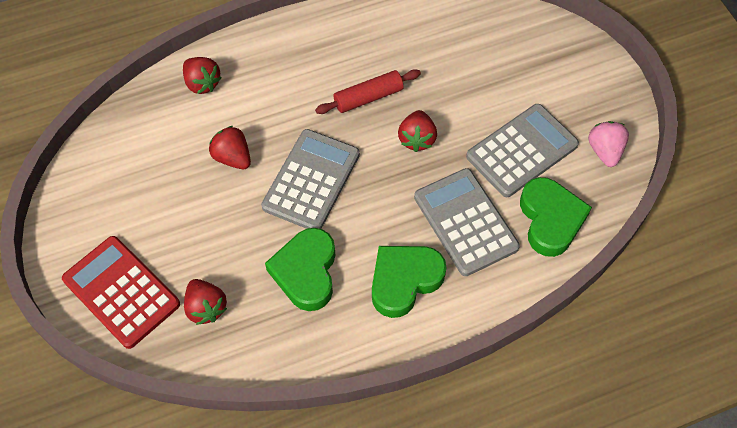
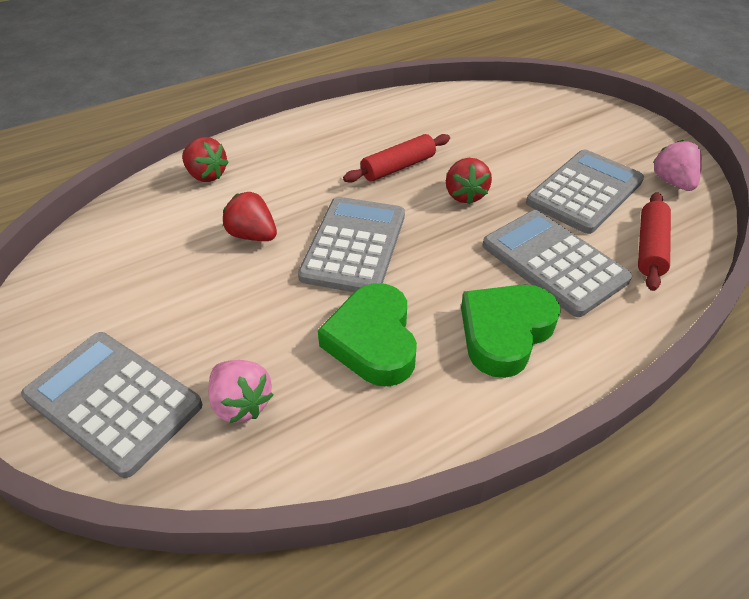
camera: 10 degrees left, 15 degrees down
red calculator [62,236,180,349] -> grey calculator [21,332,202,478]
red strawberry [184,279,227,325] -> pink strawberry [208,360,273,423]
green heart [520,177,592,257] -> red rolling pin [638,192,671,291]

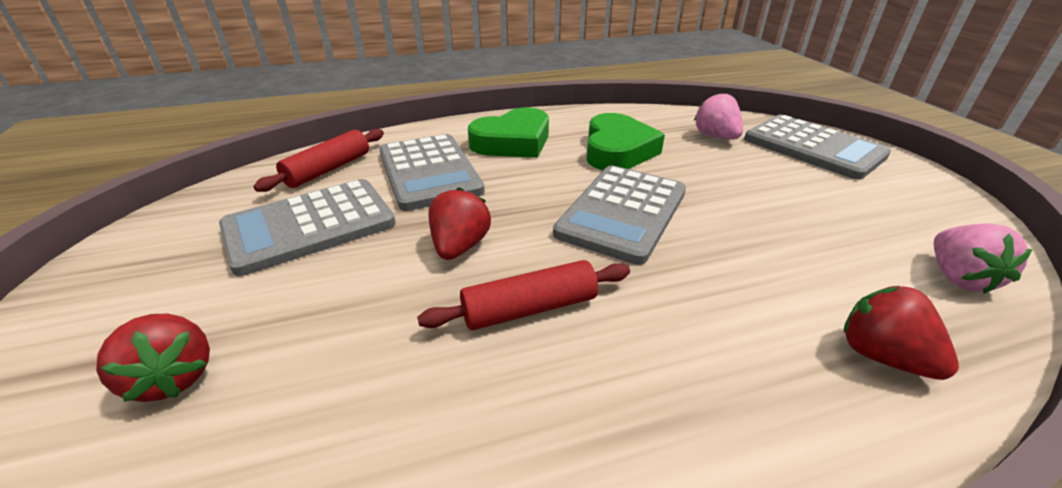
camera: 165 degrees left, 10 degrees down
red strawberry [223,192,277,241] -> red strawberry moved to [96,314,210,402]
pink strawberry [653,140,702,191] -> pink strawberry moved to [934,223,1033,294]

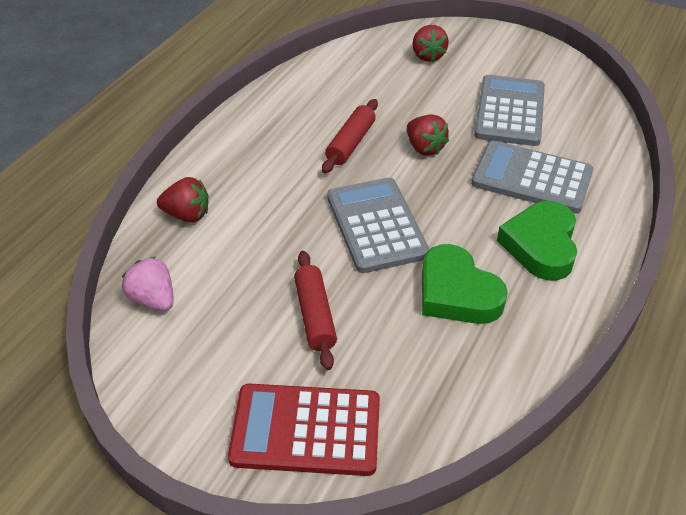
camera: 135 degrees right, 10 degrees up
red strawberry [96,314,210,402] -> red strawberry turned 105 degrees counterclockwise [412,25,449,62]
red rolling pin [253,129,384,192] -> red rolling pin moved to [294,251,337,370]
pink strawberry [694,92,743,140] -> none
grey calculator [744,115,891,180] -> red calculator [228,383,380,476]

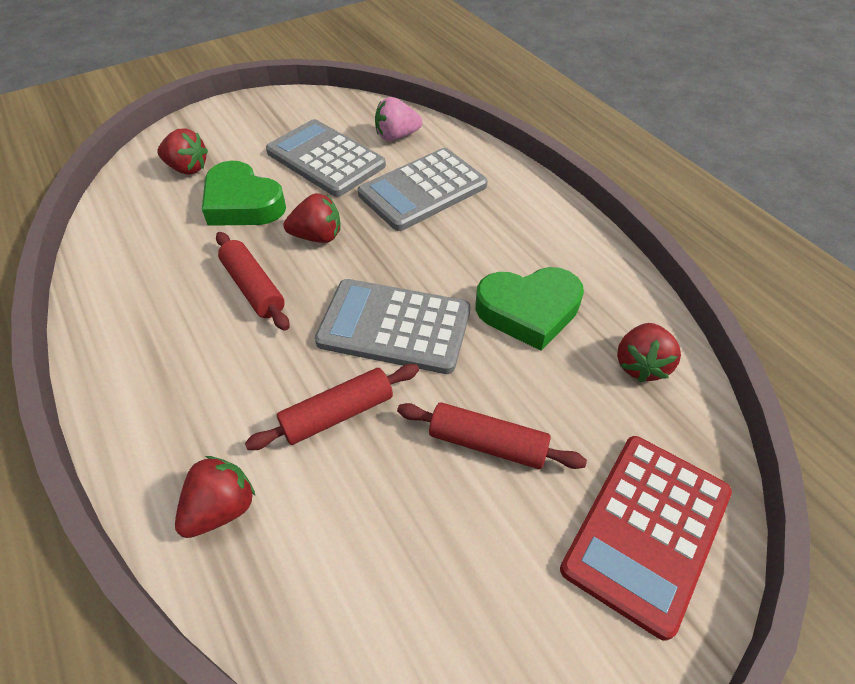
camera: 60 degrees left, 5 degrees up
pink strawberry [122,257,174,311] -> pink strawberry moved to [375,97,423,141]
green heart [497,201,577,281] -> green heart moved to [202,161,286,226]
none -> red rolling pin [245,364,419,450]
none -> red strawberry [617,323,681,382]

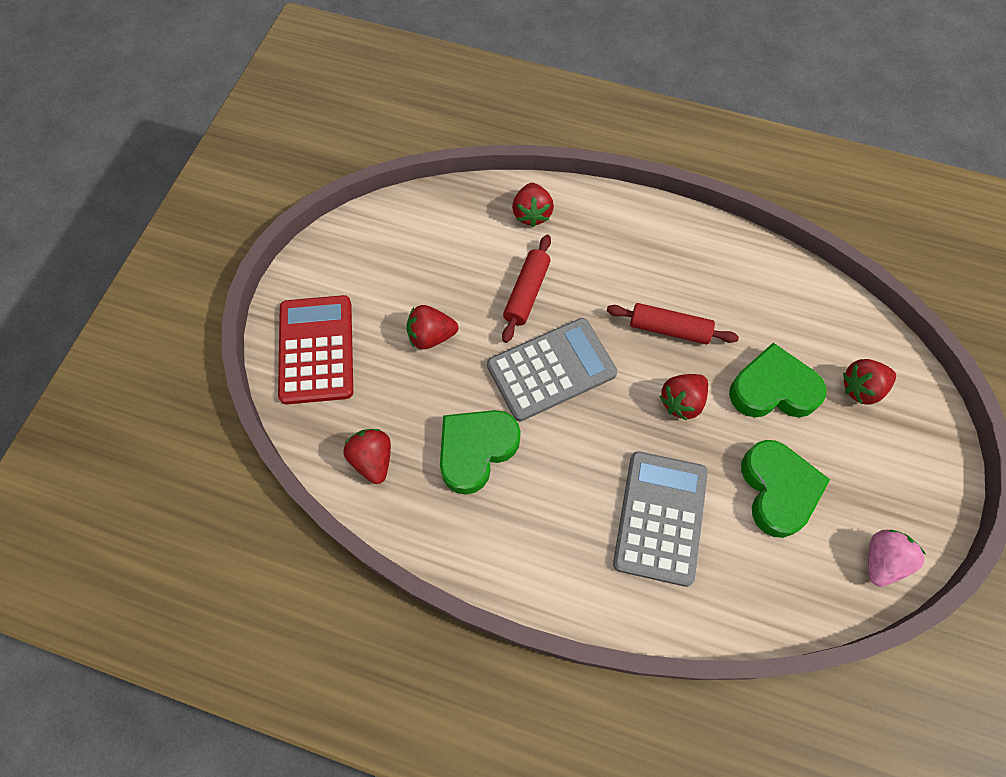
camera: 140 degrees right, 15 degrees up
grey calculator [266,119,386,197] -> green heart [741,440,830,538]
pink strawberry [375,97,423,141] -> pink strawberry moved to [868,530,925,587]
red rolling pin [397,402,587,469] -> red strawberry [406,305,458,349]

